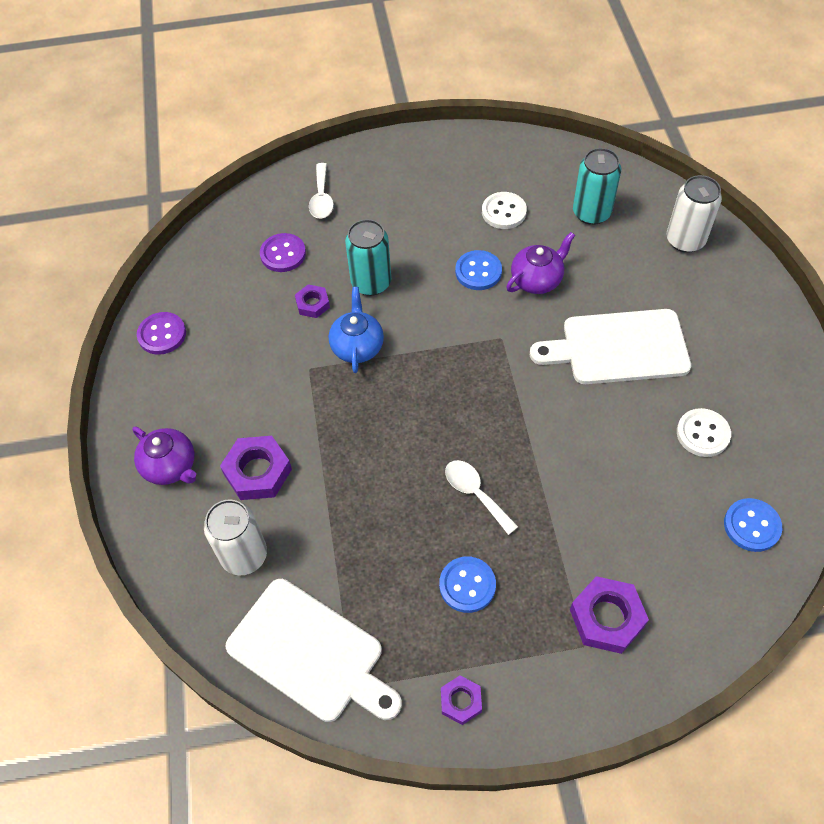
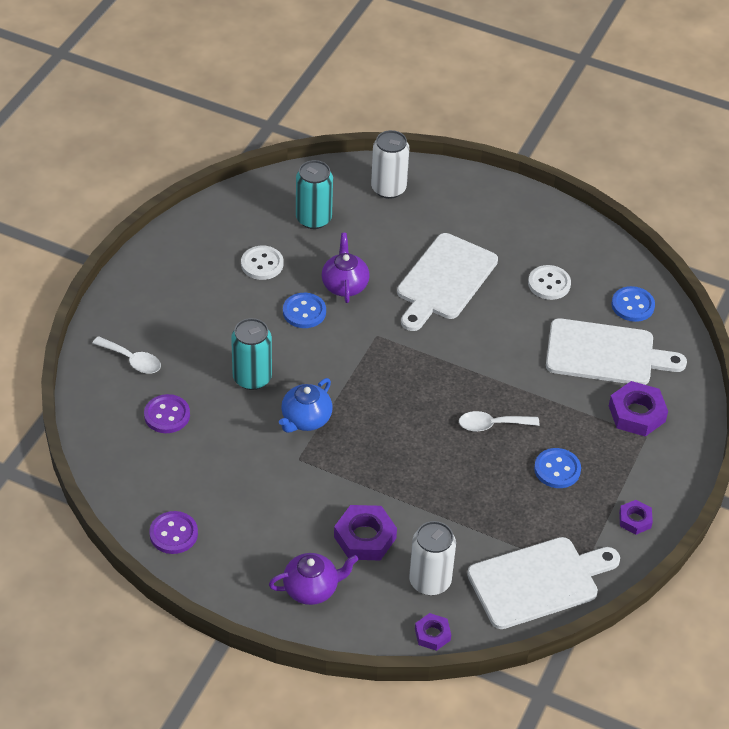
camera: 60 degrees left, 10 degrees down
purple nut [295,284,330,318] -> purple nut moved to [415,613,451,651]
blue teapot [329,287,384,373] -> blue teapot turned 90 degrees counterclockwise [279,378,333,433]
none -> white cutting board [546,318,687,385]

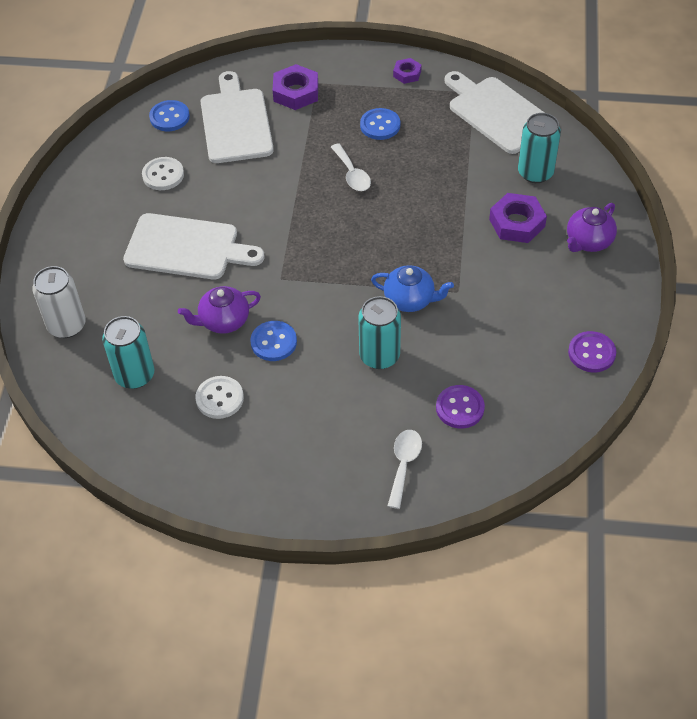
camera: 105 degrees left, 5 degrees up
purple teapot [269,553,358,605] -> purple teapot turned 105 degrees counterclockwise [567,203,617,252]
white can [409,521,456,595] -> turquoise can [518,113,561,183]
purple nut [415,613,451,651] -> none

